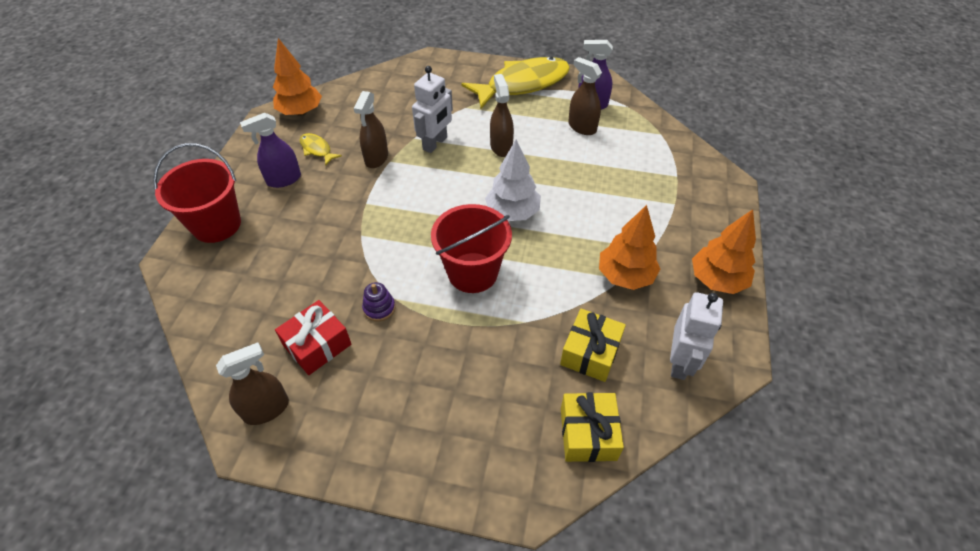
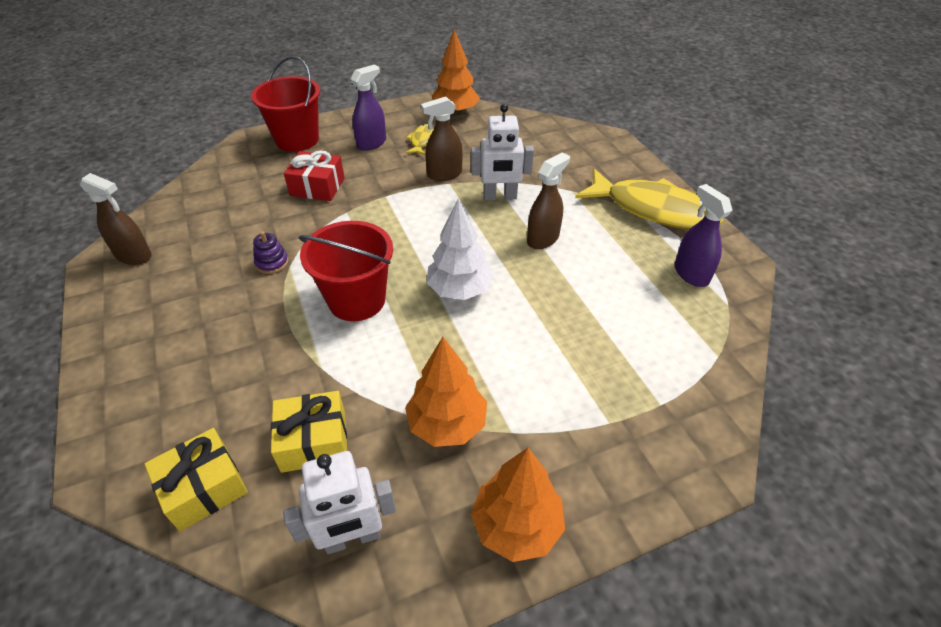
camera: 55 degrees right, 5 degrees down
purple spray bottle [240,113,301,188] -> purple spray bottle turned 105 degrees clockwise [351,65,386,151]
red gift [275,300,351,375] -> red gift moved to [284,150,345,201]
brown spray bottle [568,57,602,135] -> none

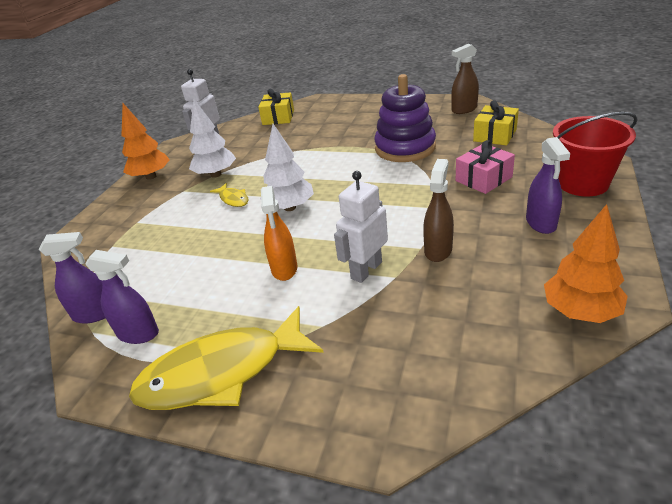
camera: 135 degrees right, 10 degrees down
purple stacking toy [253,231,289,274] -> purple stacking toy [374,74,436,162], size x2.50
yellow gift [271,391,347,473] -> yellow gift moved to [473,100,519,146]
red gift [284,150,345,201] -> pink gift [455,140,515,194]
red bucket [299,221,393,321] -> none
orange tree [405,337,487,447] -> white tree [189,98,236,178]
yellow fish [406,124,434,155] -> yellow fish moved to [210,183,249,207]
brown spray bottle [527,152,570,249] -> orange spray bottle [261,186,297,281]
none -> purple spray bottle [38,232,105,324]

